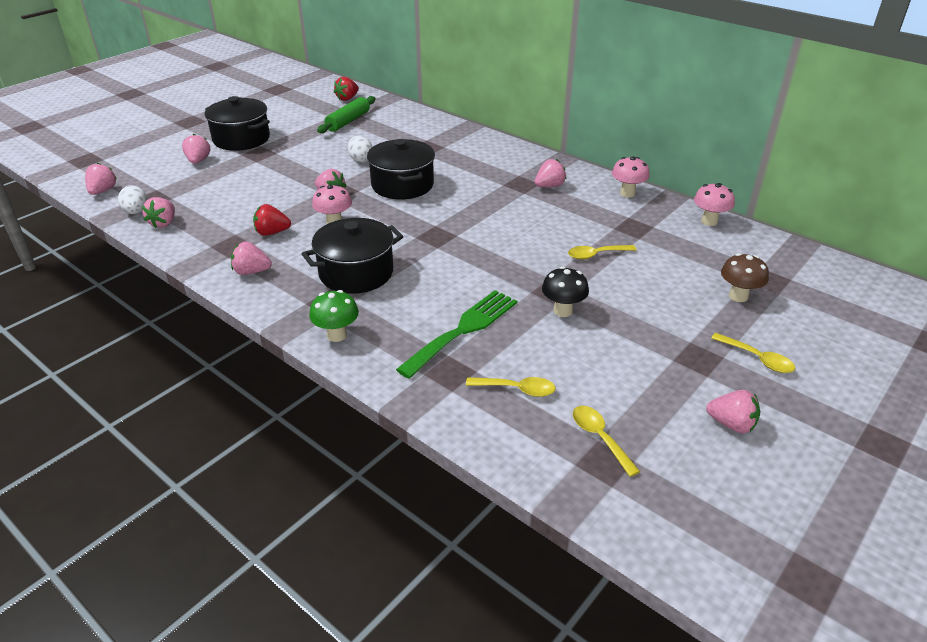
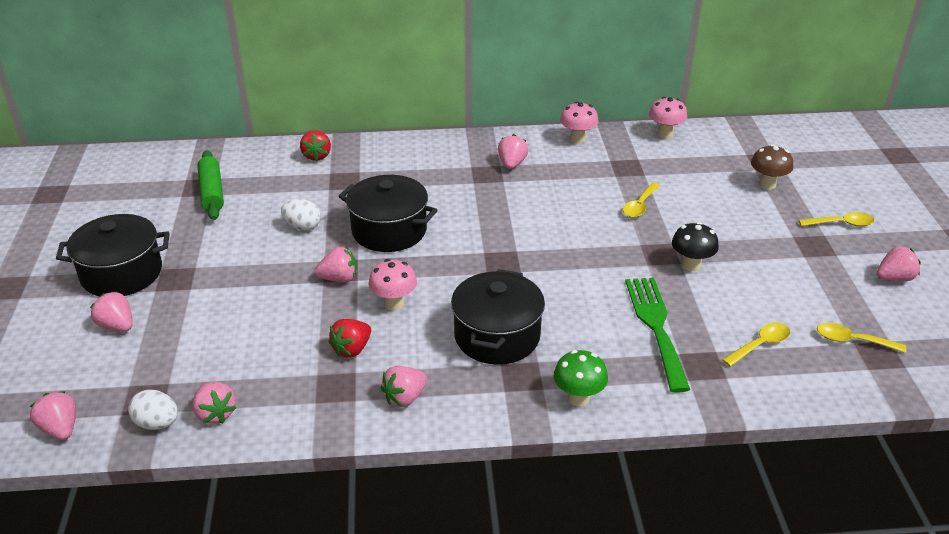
camera: 45 degrees left, 0 degrees up
red strawberry [334,77,359,101] -> red strawberry moved to [300,130,331,161]

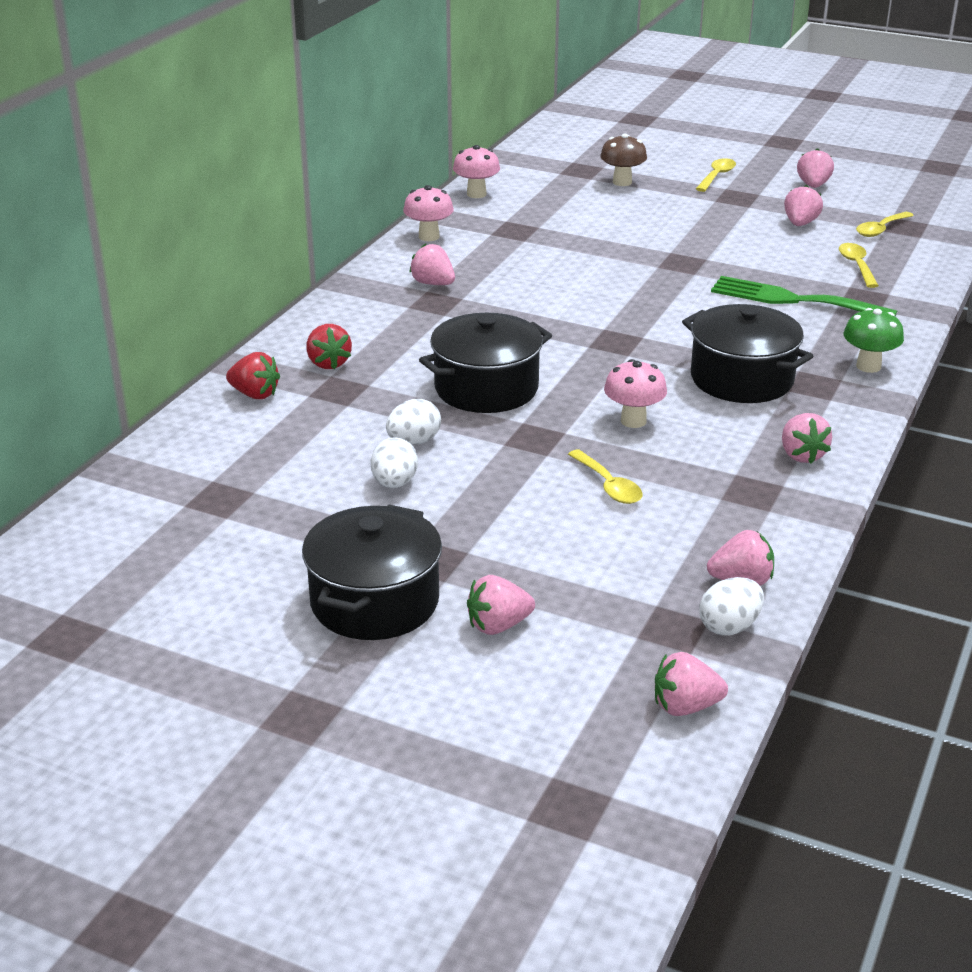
camera: 60 degrees left, 5 degrees down
green rolling pin [197,150,224,220] -> none
pink strawberry [314,247,357,282] -> pink strawberry moved to [784,185,823,226]
red strawberry [328,319,371,358] -> red strawberry moved to [306,324,352,369]
yellow spoon [623,182,660,218] -> yellow spoon moved to [568,449,643,504]
black mushroom [672,222,719,272] -> none
none -> white egg [371,437,418,488]

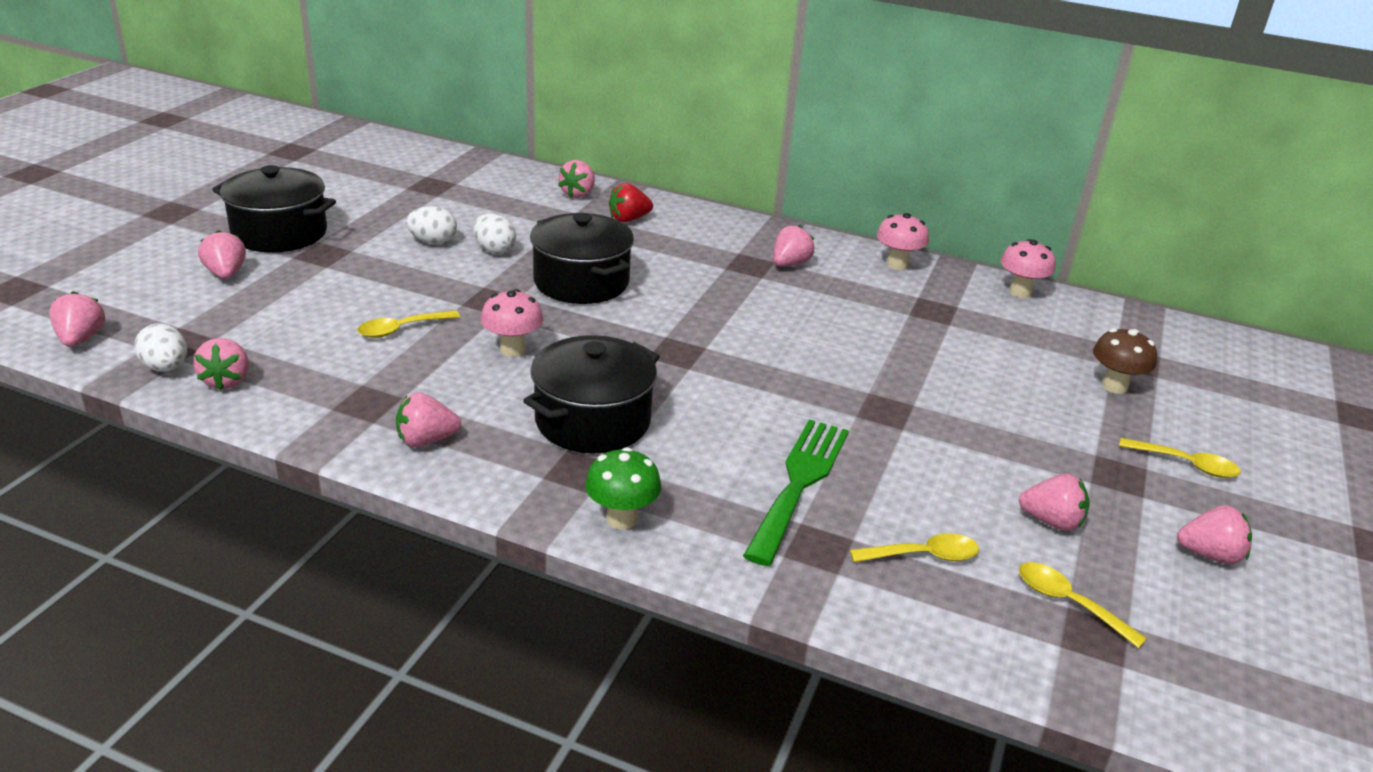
camera: 85 degrees right, 0 degrees up
red strawberry [226,352,280,399] -> pink strawberry [558,160,595,198]

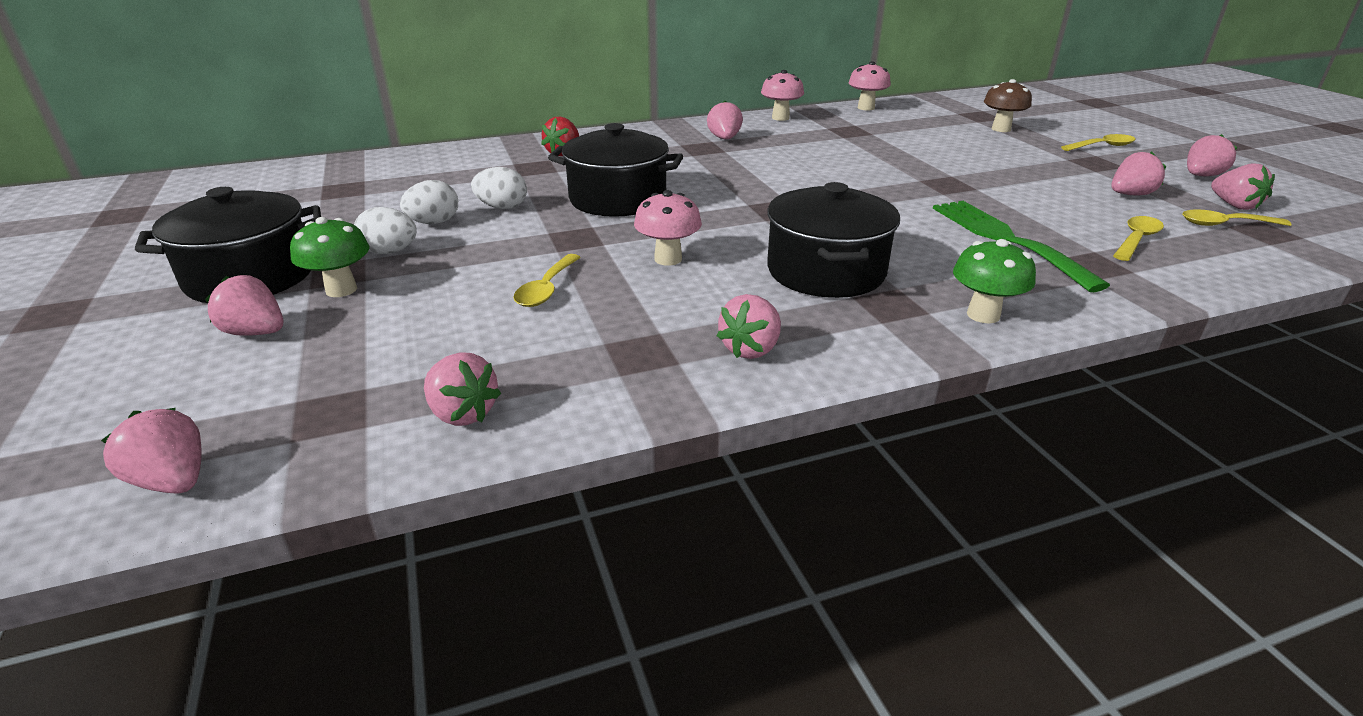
camera: 40 degrees left, 0 degrees up
white egg [134,323,187,372] -> white egg moved to [354,207,417,254]
pink strawberry [558,160,595,198] -> pink strawberry moved to [1211,163,1275,210]
none -> green mushroom [290,217,369,297]

